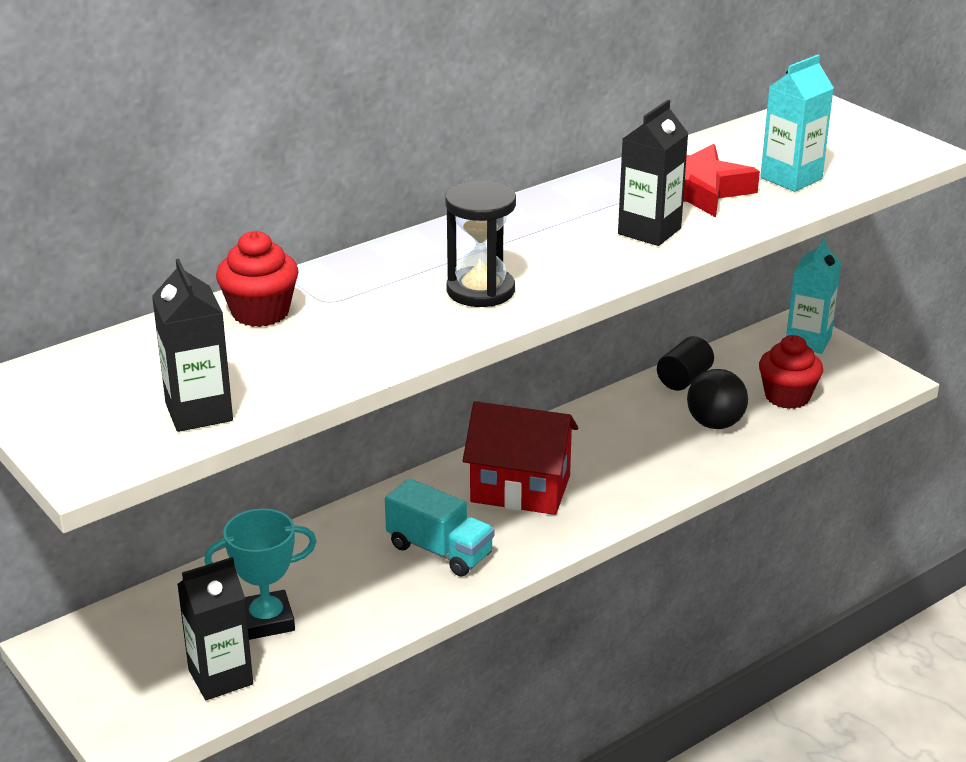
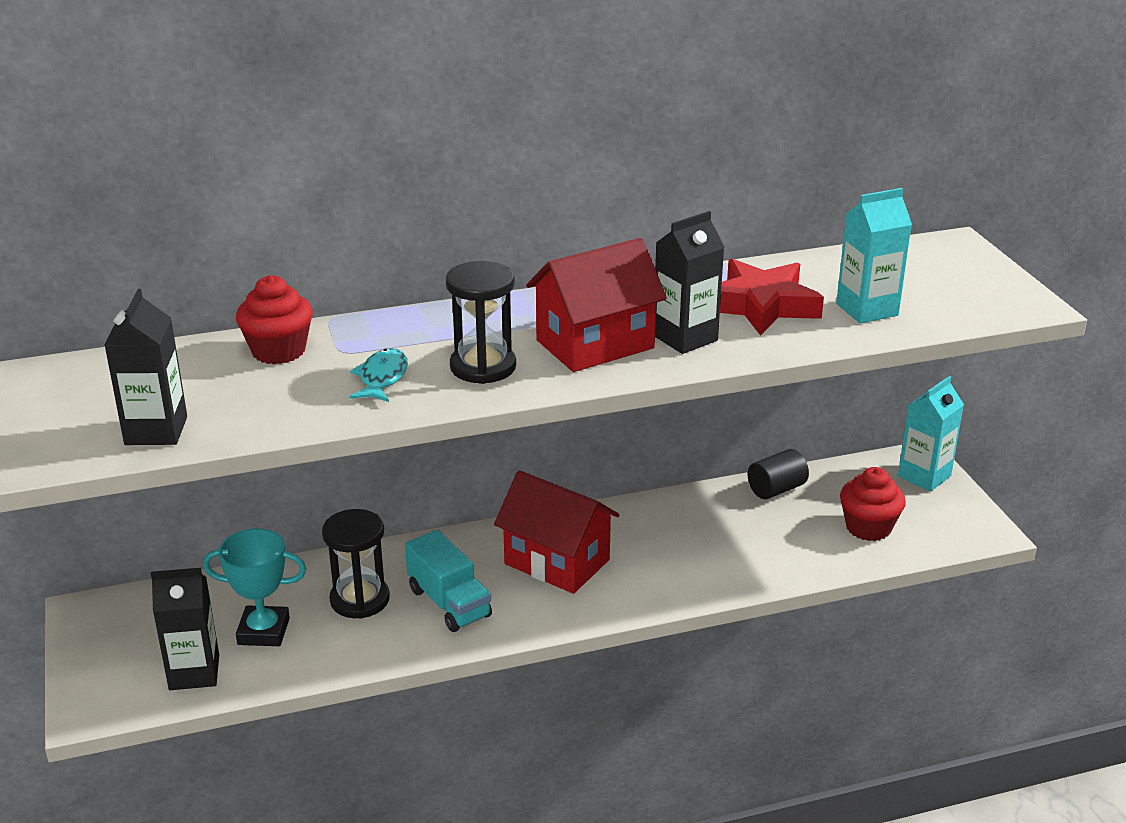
camera: 20 degrees right, 0 degrees up
black ball [687,369,748,429] -> none
none -> black hourglass [322,509,390,619]
none -> turquoise fish [349,348,408,402]
none -> red house [526,238,667,372]

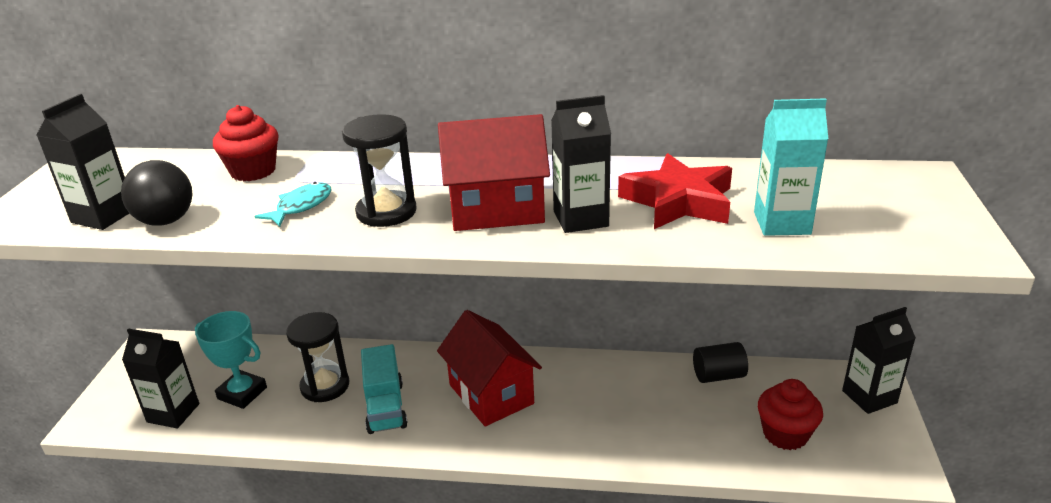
camera: 25 degrees right, 0 degrees up
turquoise carton [898,376,964,492] -> black carton [842,307,916,414]
none -> black ball [121,160,192,226]

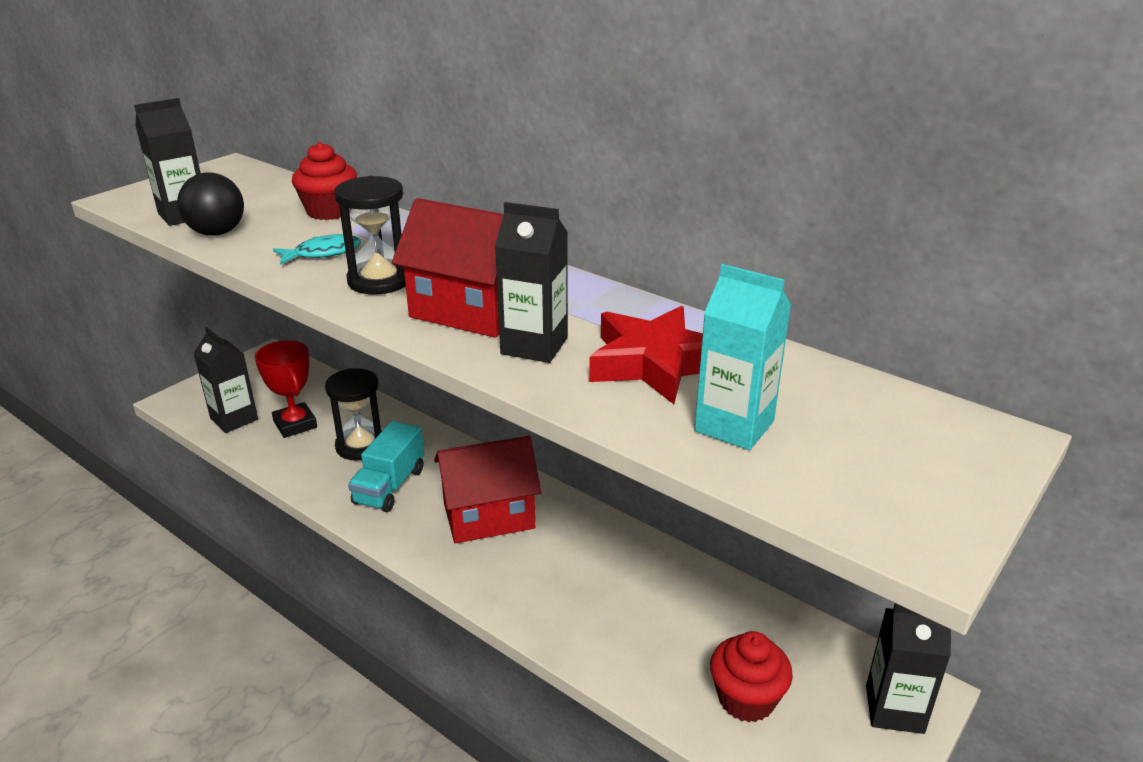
camera: 30 degrees right, 0 degrees up
turquoise trophy [195,311,267,409] -> red trophy [255,341,317,438]
red house [437,310,542,426] -> red house turned 75 degrees clockwise [434,436,541,543]
black cylinder [693,342,748,383] -> none

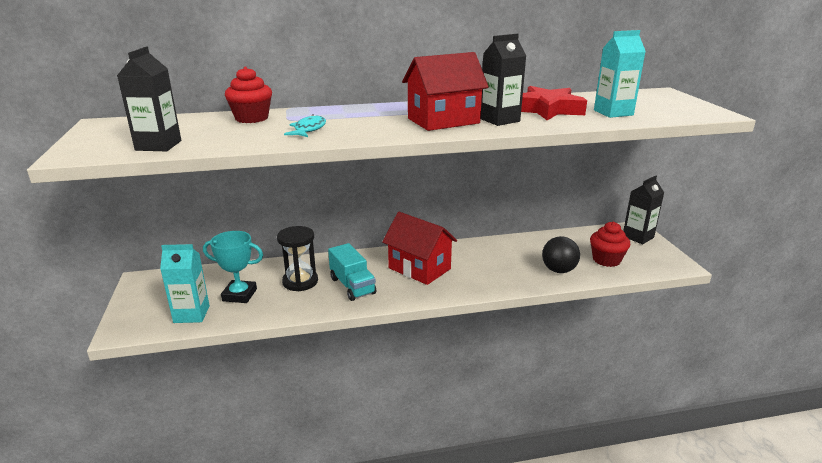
camera: 50 degrees left, 5 degrees down
black ball [177,173,244,236] -> black ball moved to [542,236,580,273]
black carton [194,327,258,433] -> turquoise carton [160,244,210,323]
red trophy [255,341,317,438] -> turquoise trophy [203,231,263,303]
black hourglass [334,176,406,294] -> none
red house [434,436,541,543] -> red house turned 75 degrees counterclockwise [382,212,457,285]

